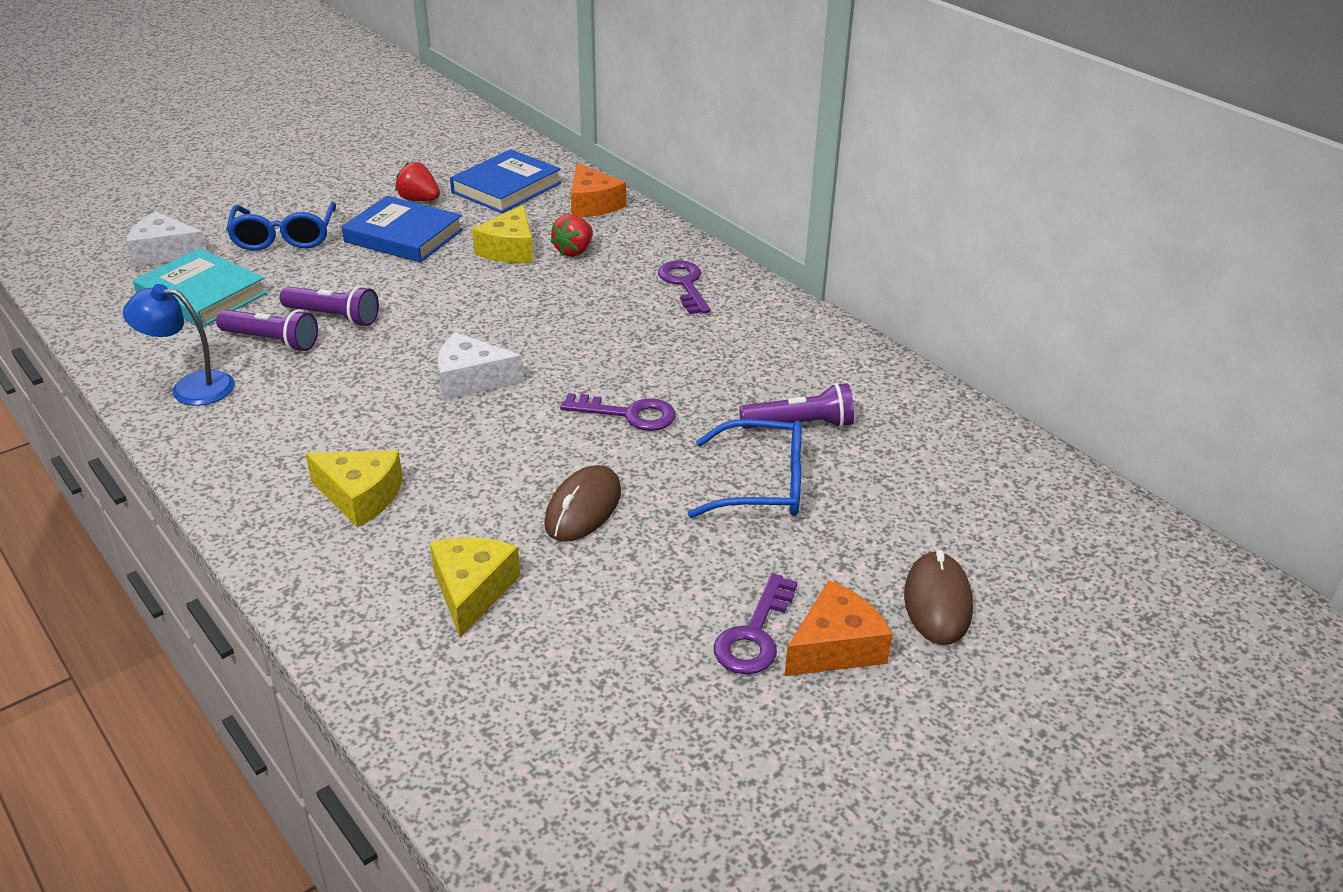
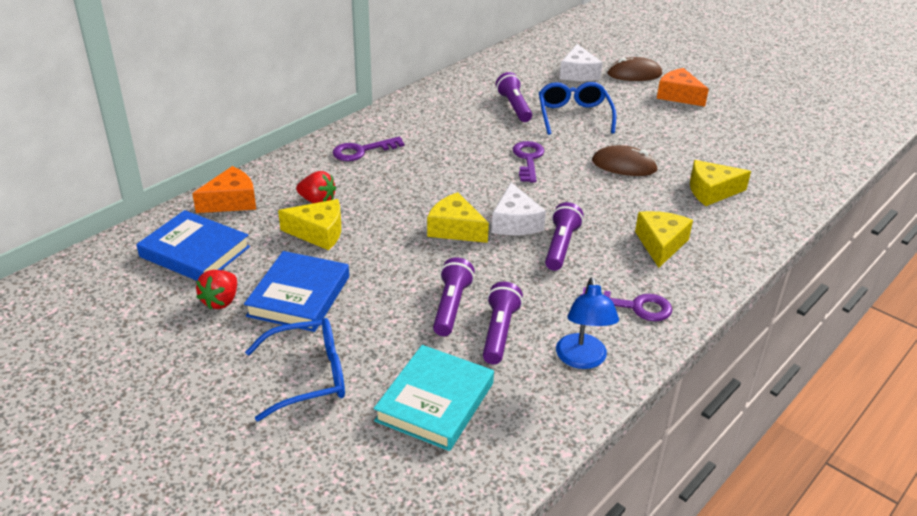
camera: 100 degrees left, 0 degrees up
white cheese [126,212,207,267] -> white cheese moved to [559,44,603,81]
purple key [714,573,798,674] -> purple key moved to [580,287,672,321]
none -> yellow cheese [427,192,489,243]
none -> purple flashlight [545,202,584,271]

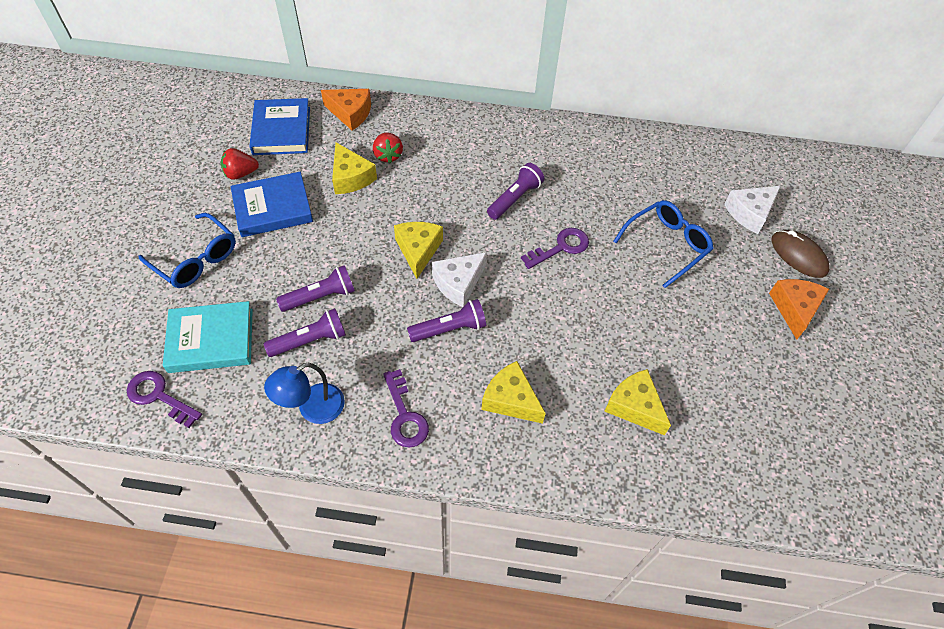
camera: 55 degrees right, 20 degrees up
purple key [333,137,405,161] -> purple key moved to [127,371,202,428]
purple flashlight [496,72,532,122] -> purple flashlight moved to [487,163,544,220]
brown mouse [592,145,658,176] -> none
yellow cheese [635,211,693,268] -> yellow cheese turned 120 degrees counterclockwise [481,361,546,424]

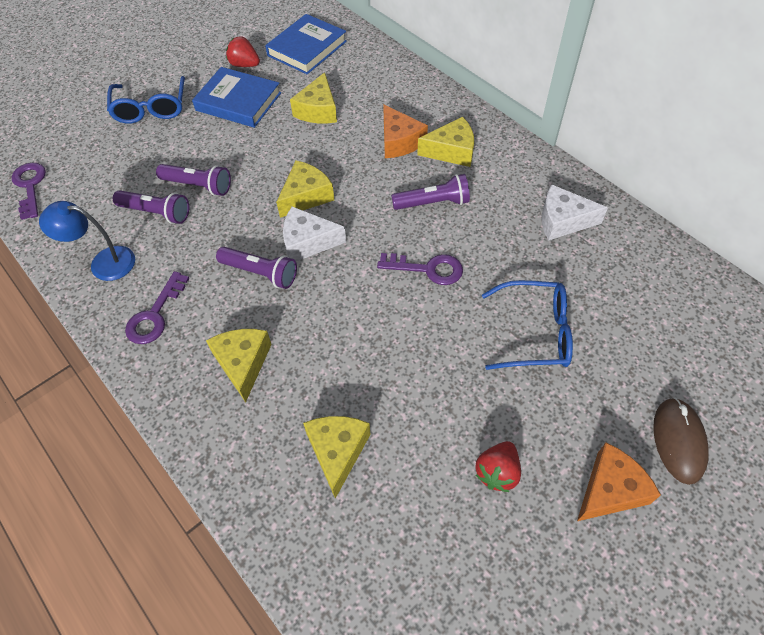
camera: 45 degrees right, 0 degrees up
turquoise book [163,301,253,373] -> none
orange cheese [321,89,371,131] -> orange cheese moved to [383,104,428,158]
red strawberry [373,132,403,163] -> red strawberry moved to [475,441,521,492]
white cheese [724,186,780,234] -> white cheese moved to [542,184,608,240]
none -> yellow cheese [417,117,474,167]

